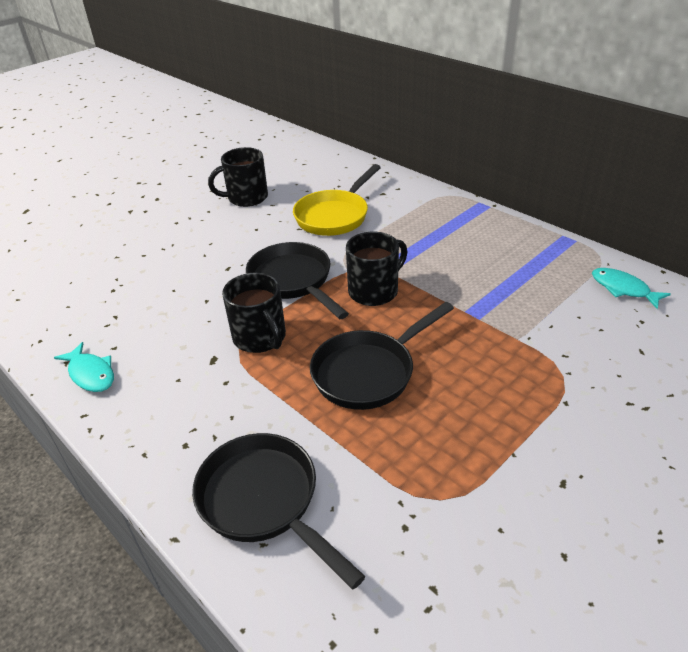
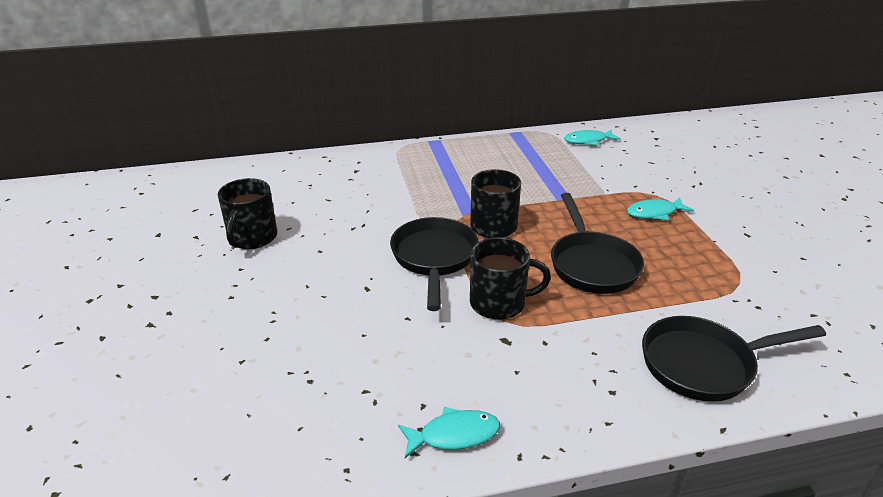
camera: 60 degrees left, 5 degrees down
black pan [246,242,349,319] -> black pan turned 90 degrees clockwise [390,217,479,311]
yellow pan [293,164,381,236] -> none
none -> turquoise fish [627,197,694,221]

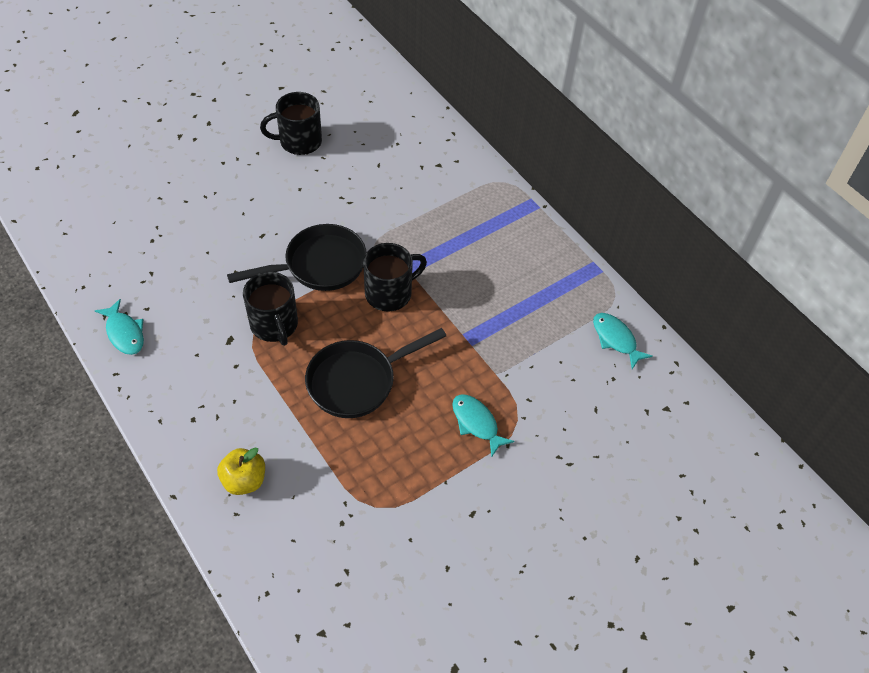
camera: 65 degrees right, 20 degrees up
black pan [642,316,826,402] -> yellow apple [217,448,265,495]

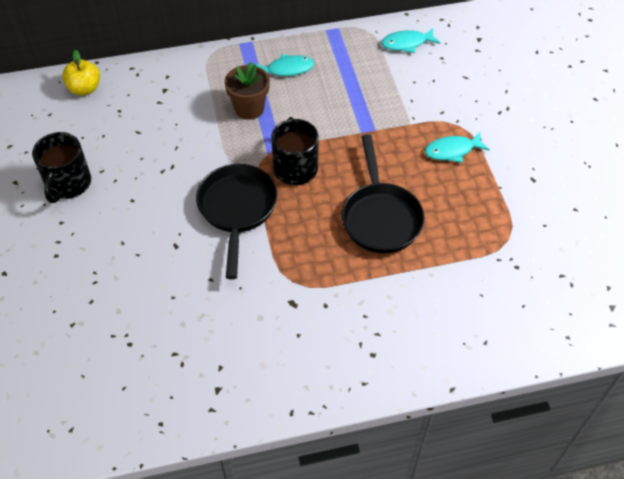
camera: 65 degrees left, 0 degrees up
turquoise fish [95,299,144,355] -> turquoise fish moved to [254,54,314,76]
yellow apple [217,448,265,495] -> yellow apple moved to [62,50,100,95]
black mug [243,272,298,346] -> none
none -> brown flower pot [225,62,270,120]

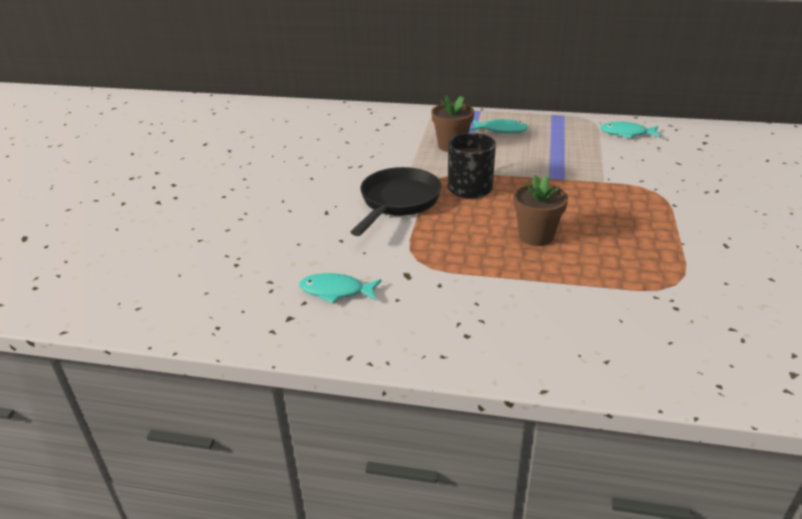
camera: 25 degrees right, 20 degrees down
black mug [32,132,91,203] -> none
yellow apple [62,50,100,95] -> none
black pan [342,134,425,253] -> brown flower pot [513,175,568,246]
turquoise fish [425,132,490,163] -> turquoise fish moved to [299,273,382,304]

